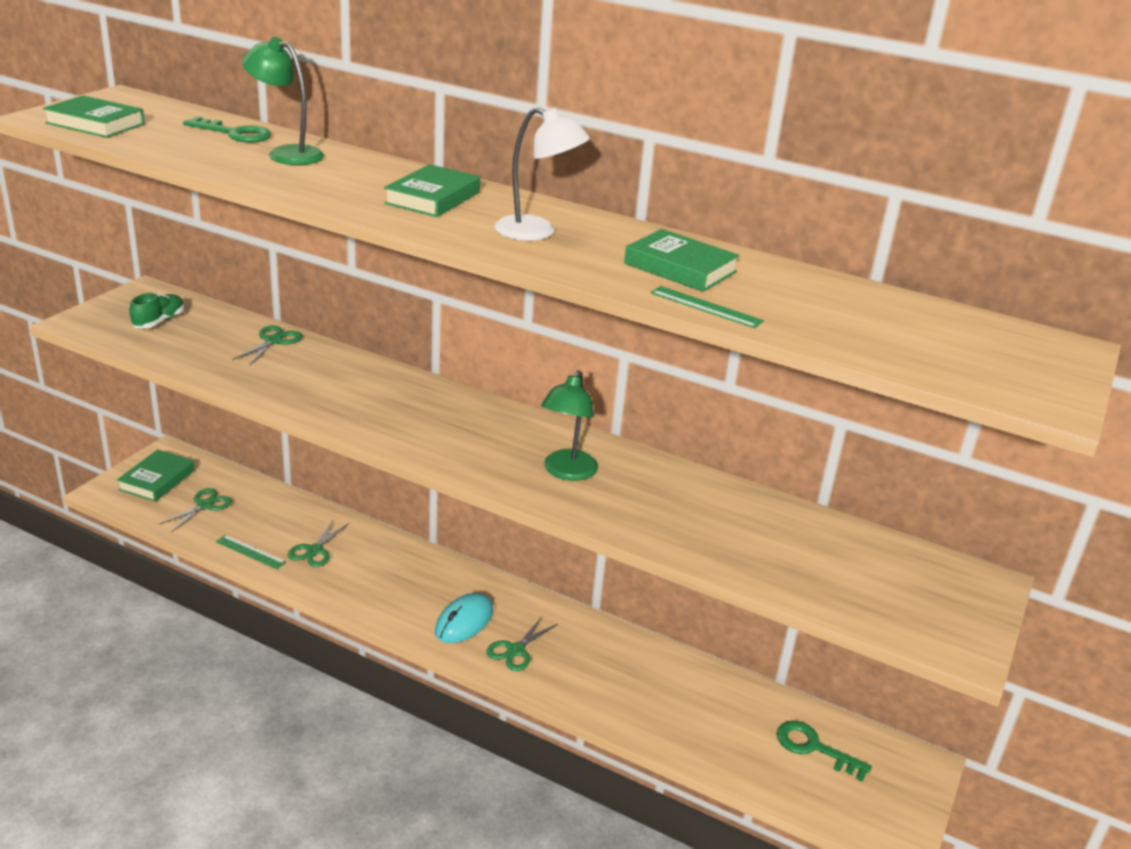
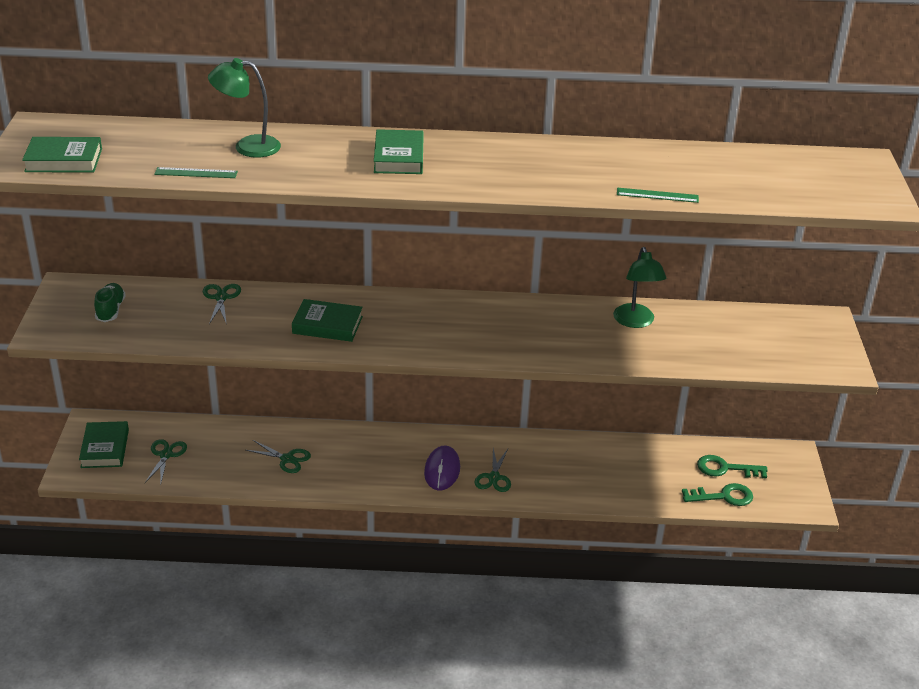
camera: 25 degrees left, 5 degrees up
green key [183,116,271,143] -> green key moved to [682,483,753,506]
green ruler [216,535,286,569] -> green ruler moved to [154,167,238,178]
green scissors [288,519,349,567] -> green scissors turned 60 degrees counterclockwise [246,440,311,473]
turquoise mouse [435,593,493,643] -> purple mouse [424,446,460,491]
white lamp [494,107,590,241] -> none
green lamp [541,370,598,481] -> green lamp moved to [613,247,666,328]
green book [624,229,740,292] -> green book moved to [292,299,363,342]

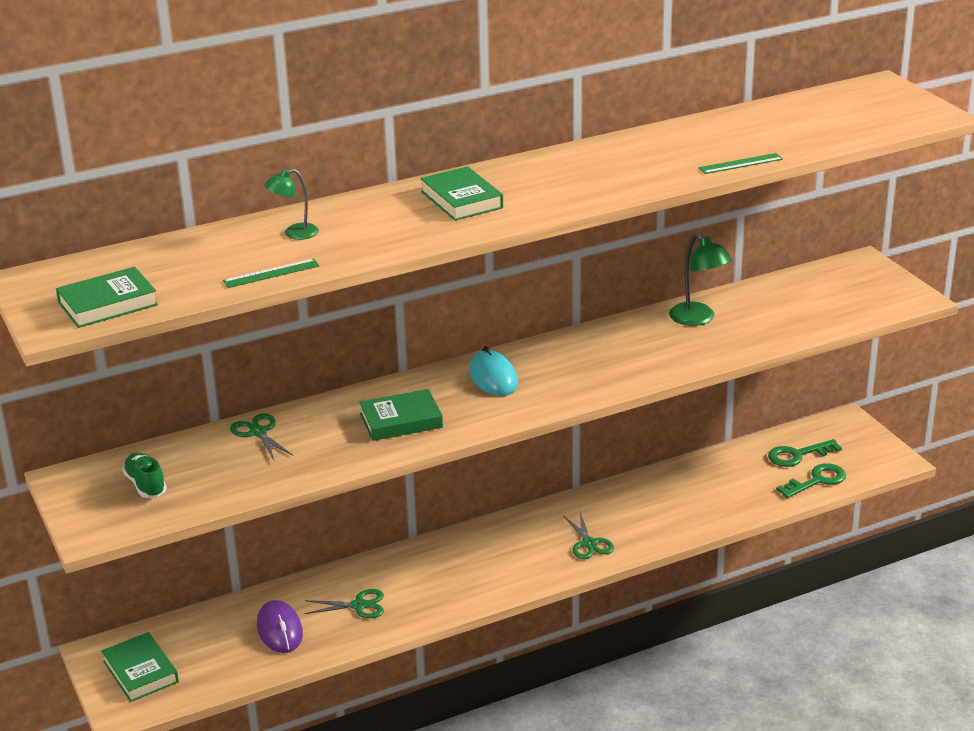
camera: 25 degrees left, 5 degrees down
green scissors [145,439,187,483] -> none
green lamp [208,58,281,158] -> green lamp [264,169,319,240], size x0.64
purple mouse [424,446,460,491] -> purple mouse moved to [257,600,303,653]
none -> turquoise mouse [469,346,518,396]

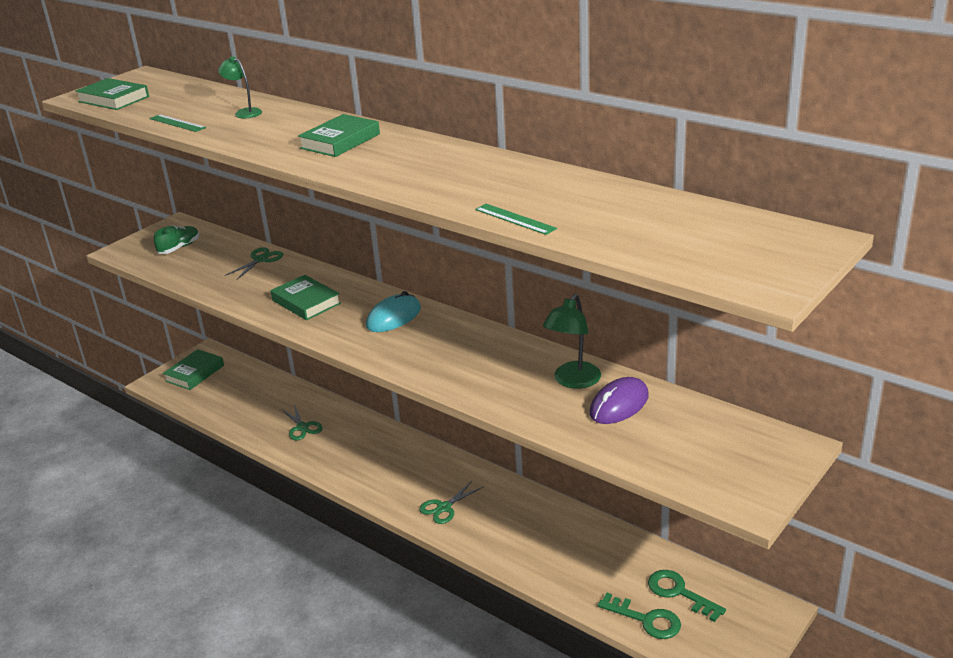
camera: 65 degrees right, 0 degrees up
purple mouse [257,600,303,653] -> purple mouse moved to [589,377,649,424]

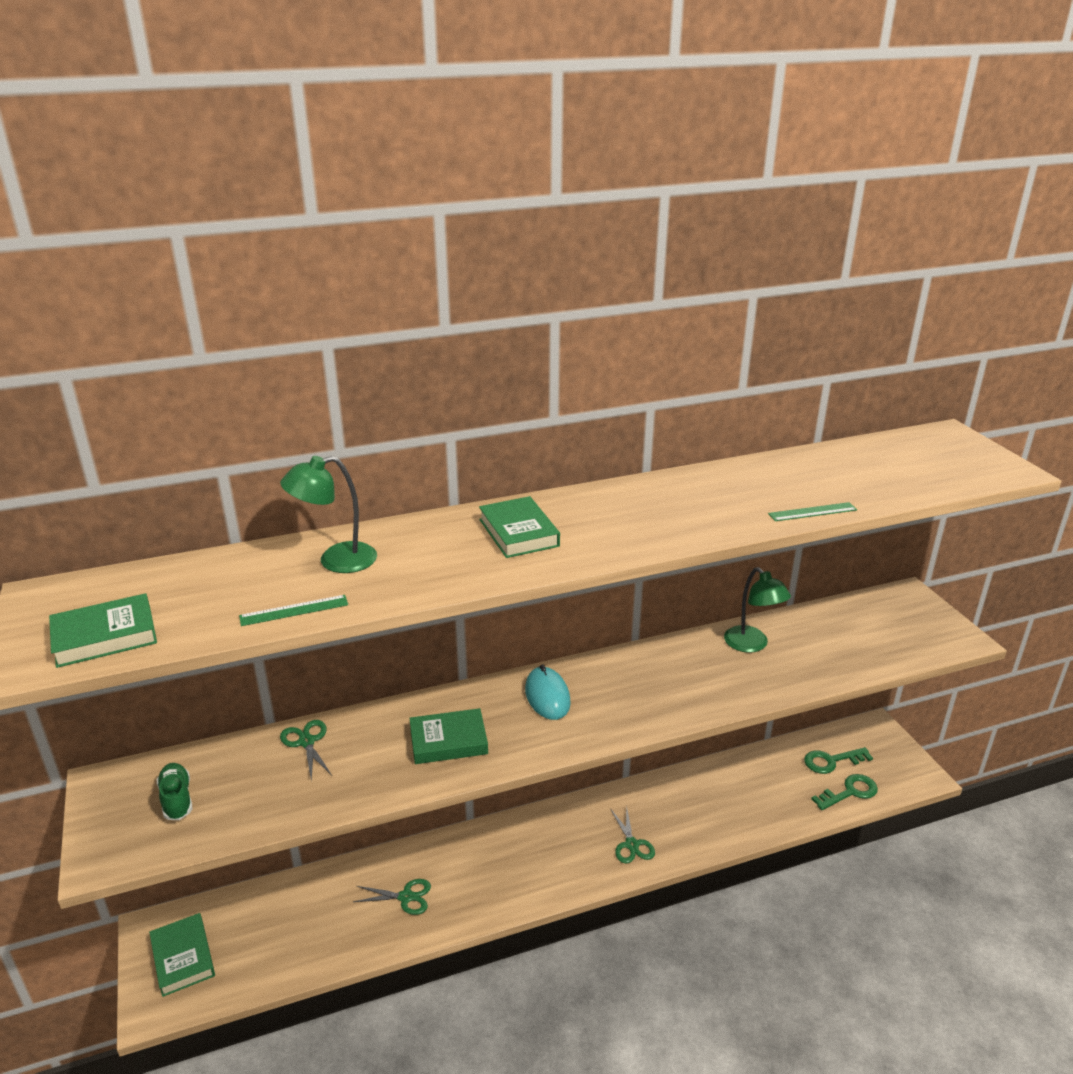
camera: 60 degrees left, 0 degrees up
green lamp [218,56,262,118] -> green lamp [280,456,377,573], size x1.56
purple mouse [589,377,649,424] -> none

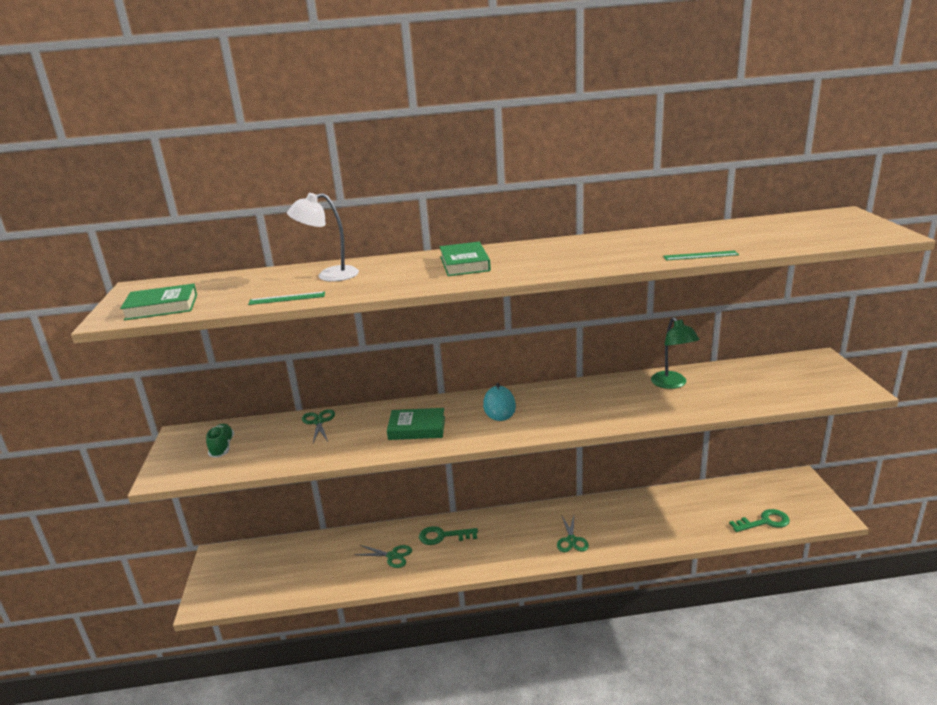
camera: 15 degrees right, 5 degrees down
green book [149,913,215,997] -> none
green lamp [280,456,377,573] -> white lamp [287,193,359,282]
green key [804,747,873,774] -> green key moved to [419,526,478,545]

